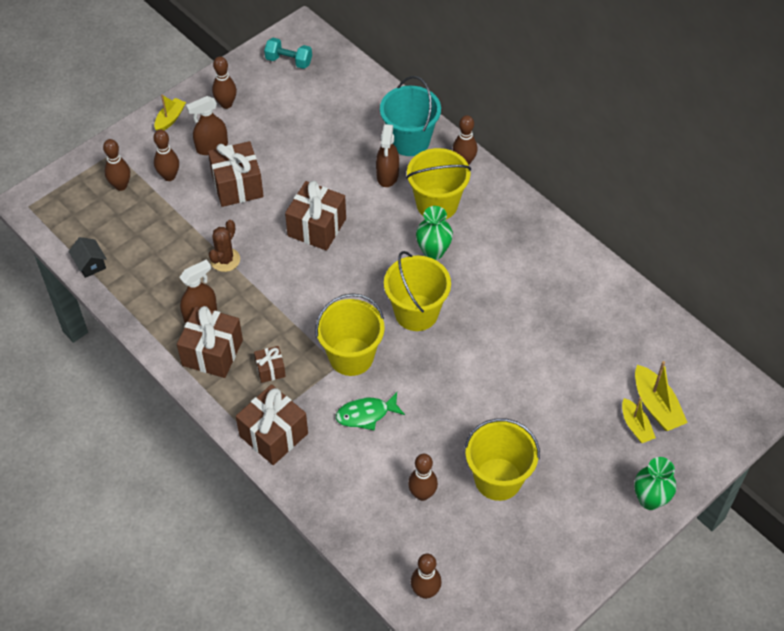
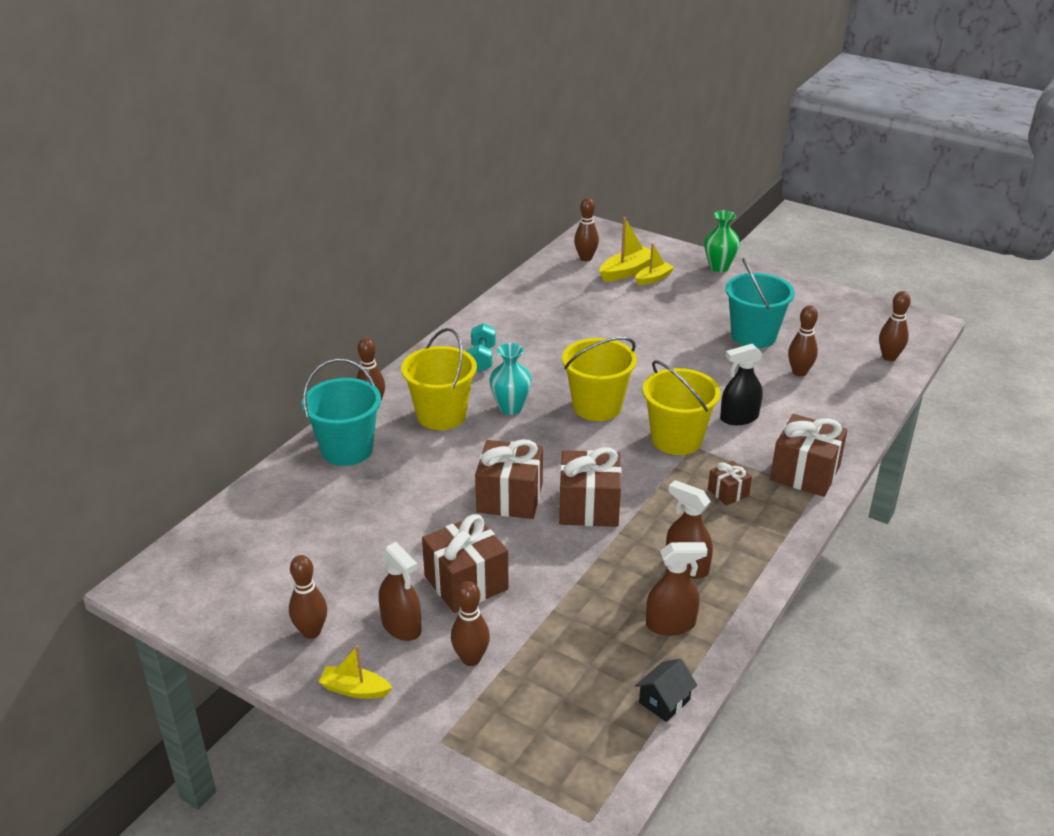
camera: 105 degrees left, 20 degrees down
brown bowling pin [103,139,130,191] -> brown bowling pin moved to [574,198,599,261]
brown gift [177,306,243,378] -> brown gift moved to [559,447,621,527]
brown cactus [209,220,240,272] -> none
turquoise dumbbell [264,38,312,69] -> turquoise dumbbell moved to [467,323,496,372]
green fish [336,392,405,431] -> black spray bottle [720,344,763,425]
brown spray bottle [376,124,399,187] -> brown spray bottle moved to [646,542,708,636]
green vase [416,206,453,260] -> turquoise vase [489,343,532,415]
yellow bucket [464,418,540,501] -> turquoise bucket [726,258,795,348]

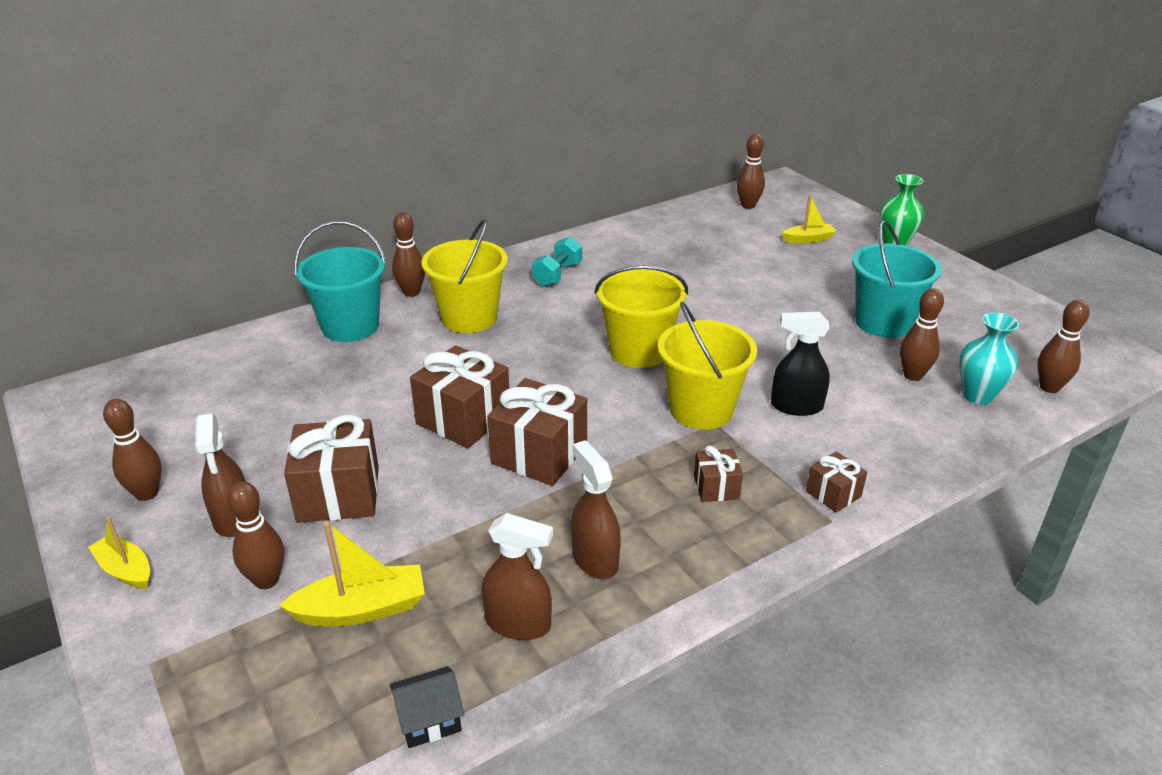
camera: 25 degrees right, 0 degrees up
turquoise vase [489,343,532,415] -> turquoise vase moved to [959,312,1019,405]
yellow boat [599,217,651,282] -> yellow boat moved to [279,521,425,626]
brown gift [770,414,847,497] -> brown gift [806,451,867,513], size x0.52

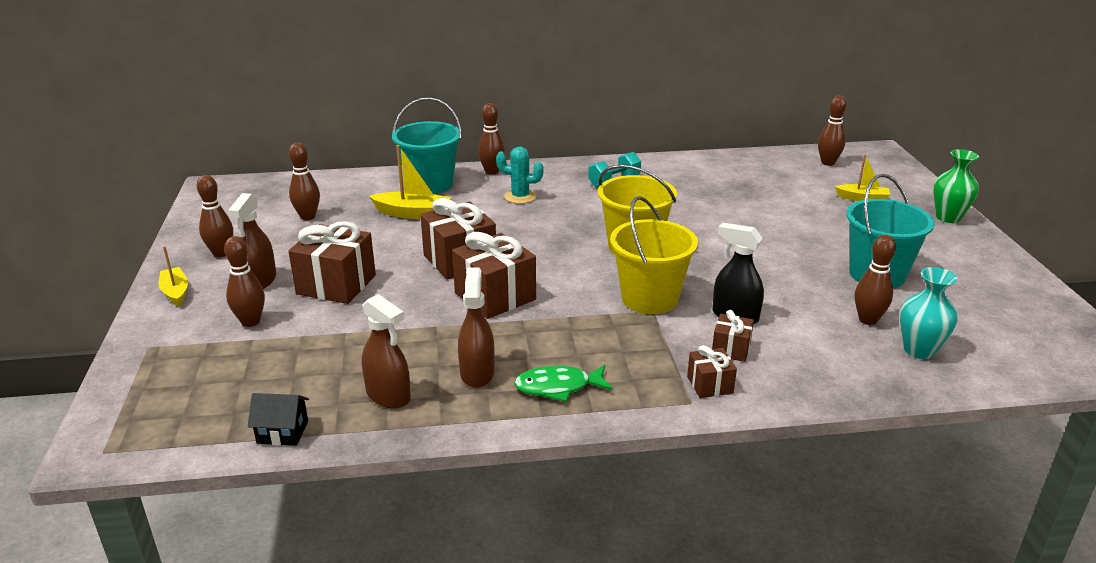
camera: 25 degrees right, 5 degrees down
yellow boat [279,521,425,626] -> yellow boat moved to [369,145,451,219]
yellow bucket [422,219,508,333] -> turquoise cactus [496,146,544,204]
brown gift [694,446,743,502] -> brown gift moved to [712,310,754,362]
brown bowling pin [1037,300,1090,393] -> brown bowling pin moved to [289,143,320,220]
none -> green fish [514,365,613,402]

